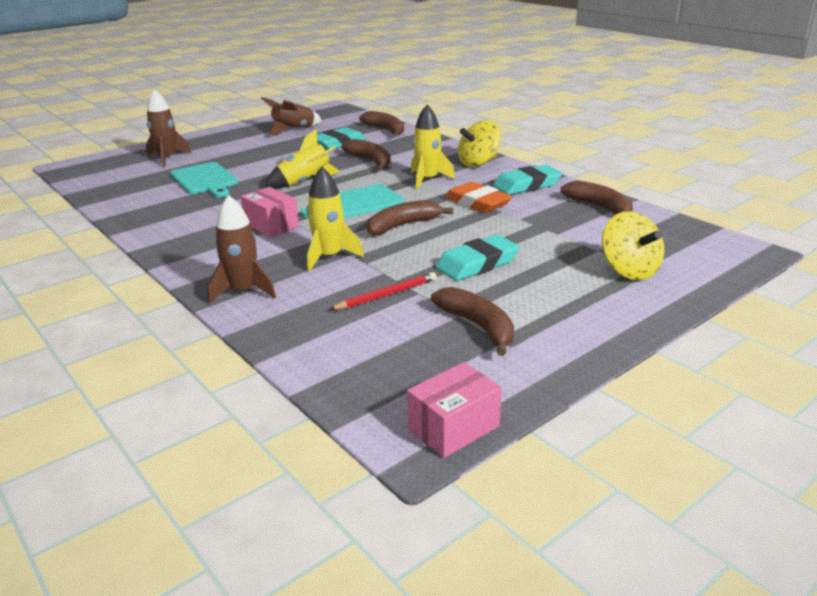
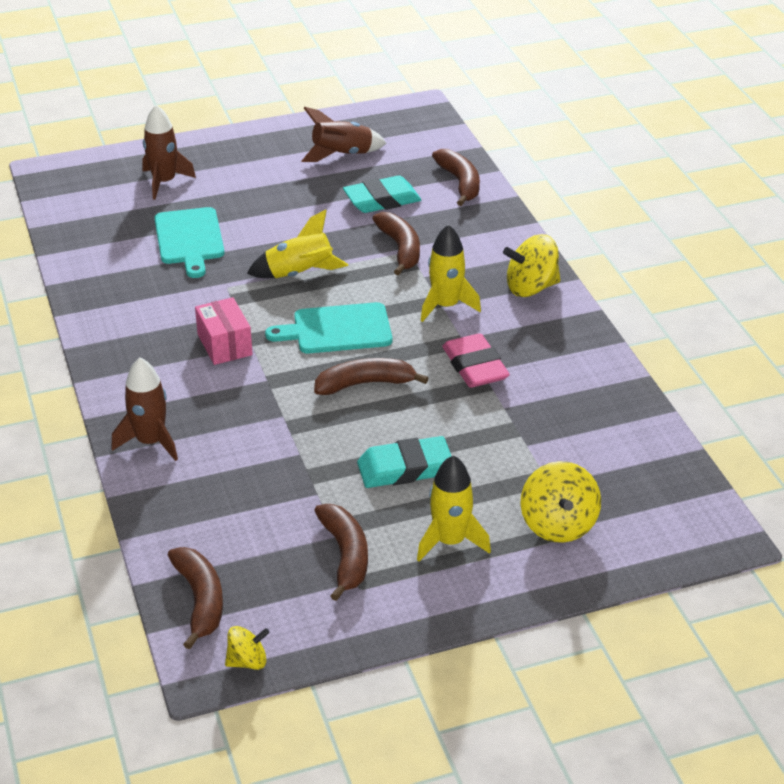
camera: 20 degrees right, 10 degrees up
yellow rocket [307,167,364,272] -> yellow rocket moved to [417,455,491,561]
red pencil [329,272,437,310] -> none
pink box [407,362,502,458] -> yellow spinning top [225,626,270,670]
orange eraser [444,182,513,213] -> pink eraser [442,333,510,388]
turquoise eraser [493,165,562,195] -> none
brown banana [560,181,633,215] -> brown banana moved to [168,547,223,649]

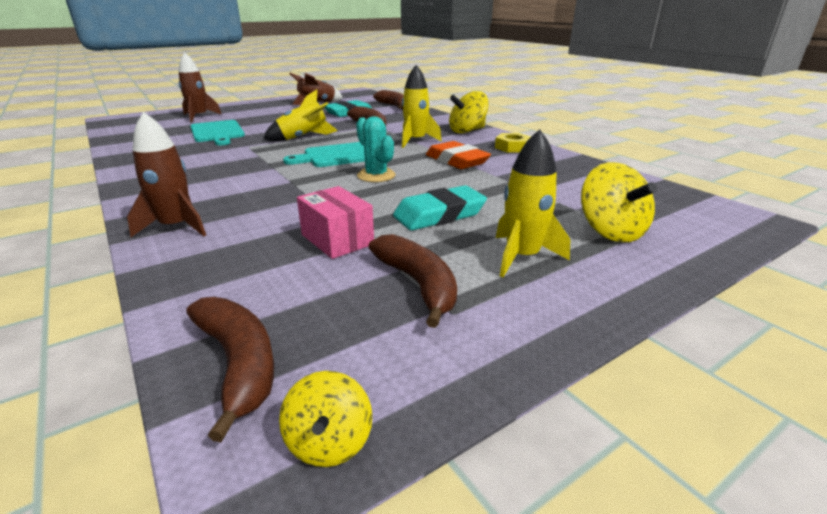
camera: 15 degrees left, 10 degrees down
pink box [195,297,253,365] -> pink box moved to [297,186,374,259]
yellow spinning top [225,626,270,670] -> yellow spinning top turned 120 degrees clockwise [279,371,372,467]
brown banana [314,358,428,395] -> turquoise cactus [356,116,396,182]
pink eraser [442,333,510,388] -> orange eraser [426,141,491,169]
none -> yellow nut [495,133,531,153]

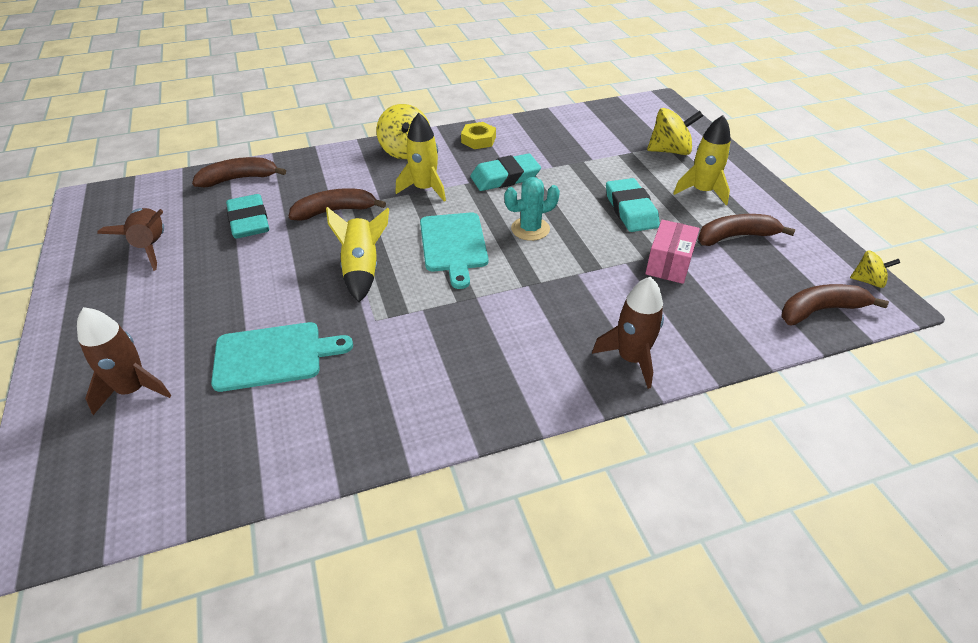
camera: 75 degrees left, 15 degrees up
pink box [297,186,374,259] -> pink box turned 45 degrees counterclockwise [645,220,700,284]
orange eraser [426,141,491,169] -> turquoise eraser [470,153,541,191]

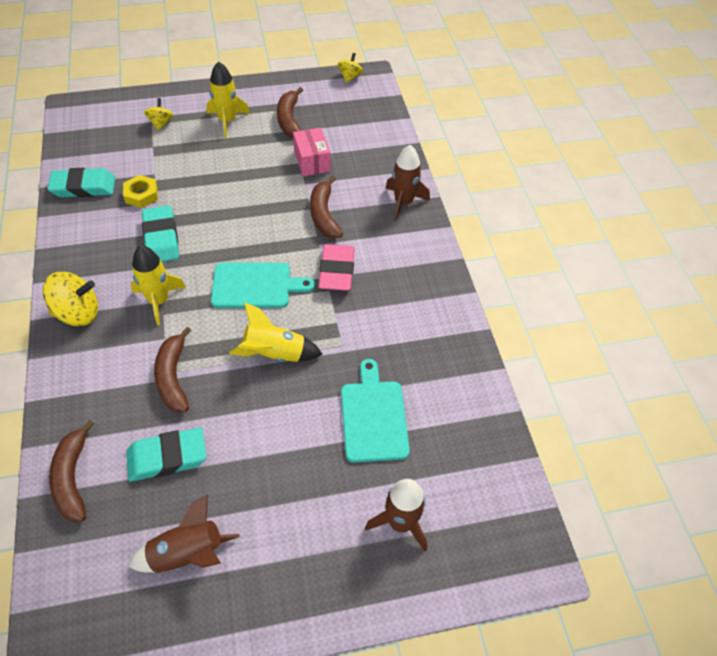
camera: 85 degrees left, 10 degrees up
yellow nut [461,122,496,149] -> yellow nut moved to [123,175,158,208]
turquoise cactus [504,177,560,241] -> none
turquoise eraser [606,178,660,232] -> turquoise eraser moved to [47,168,115,198]
pink box [645,220,700,284] -> pink box turned 45 degrees clockwise [293,128,331,176]
yellow spinning top [647,108,703,155] -> yellow spinning top [144,98,173,131], size x0.59
brown banana [781,284,889,325] -> brown banana moved to [310,176,343,238]
none -> pink eraser [318,244,355,291]

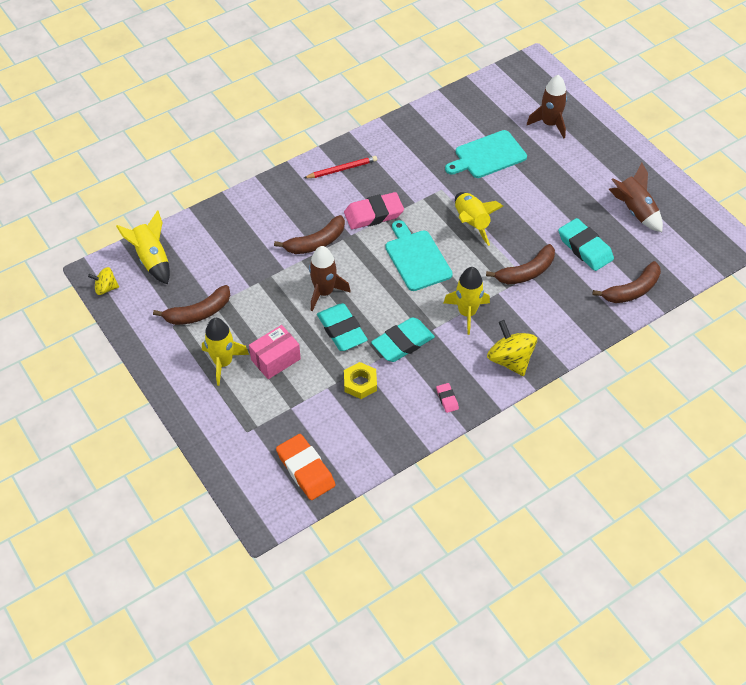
camera: 110 degrees left, 0 degrees up
turquoise eraser [47,168,115,198] -> turquoise eraser moved to [317,303,368,351]
yellow spinning top [144,98,173,131] -> none
pink box [293,128,331,176] -> pink box moved to [249,325,301,379]
brown rocket [385,145,430,221] -> brown rocket moved to [309,246,351,311]
none -> yellow rocket [116,210,170,285]
none -> orange eraser [276,434,336,500]
none -> red pencil [304,156,377,178]
none -> pink eraser [436,383,459,413]

